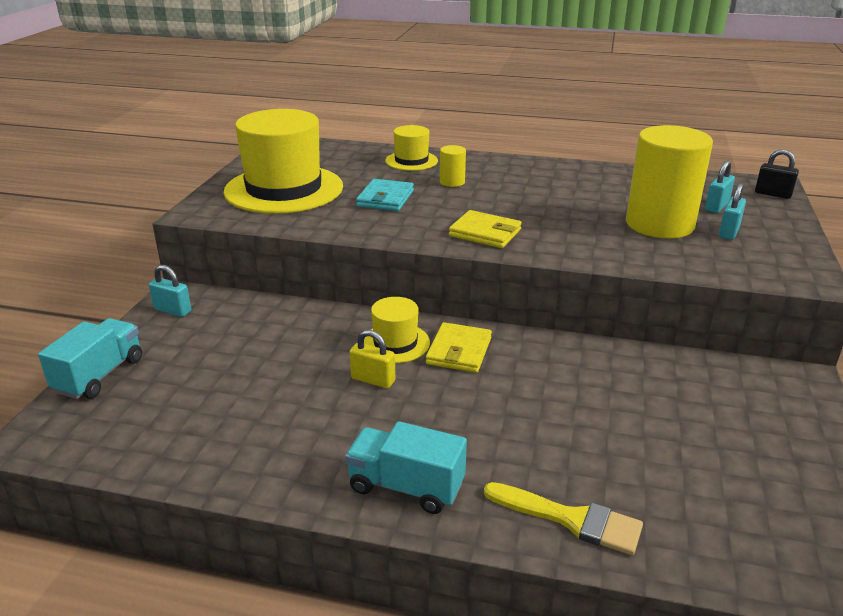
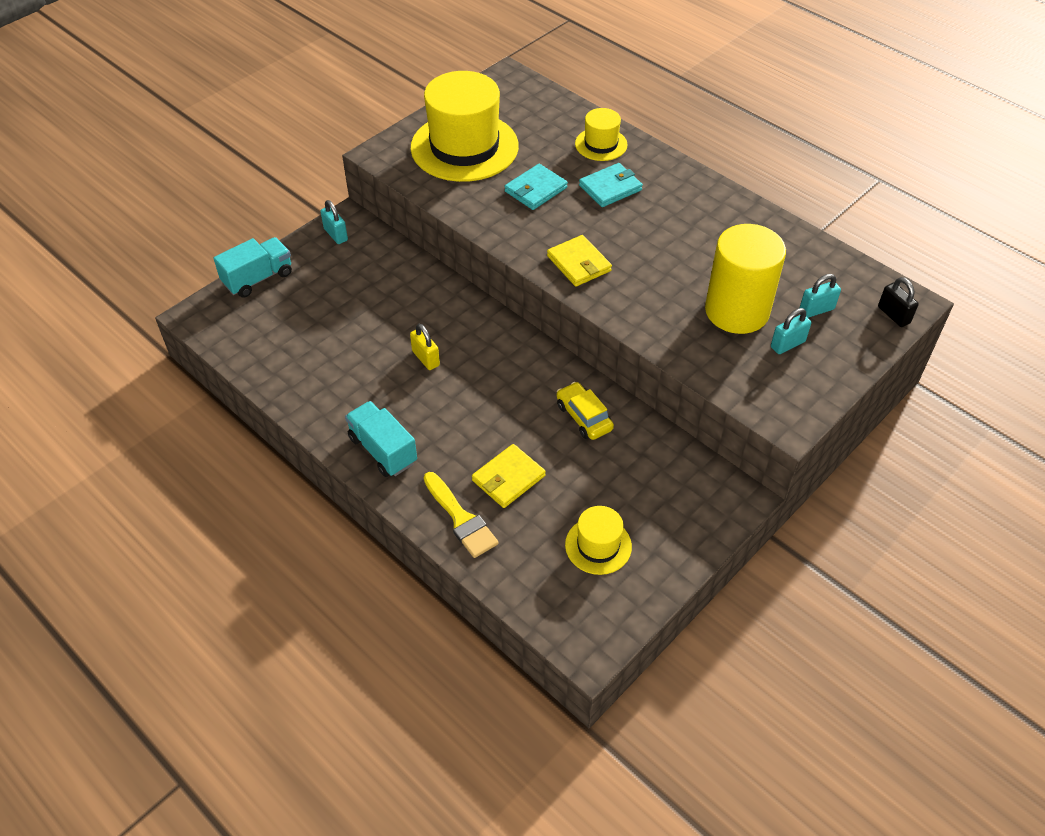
camera: 30 degrees right, 20 degrees up
yellow hat [364,297,430,363] -> yellow hat moved to [565,506,632,575]
yellow wallet [426,322,492,373] -> yellow wallet moved to [472,444,546,508]
yellow cylinder [440,145,466,187] -> turquoise wallet [579,163,643,207]
none -> yellow car [557,382,614,440]

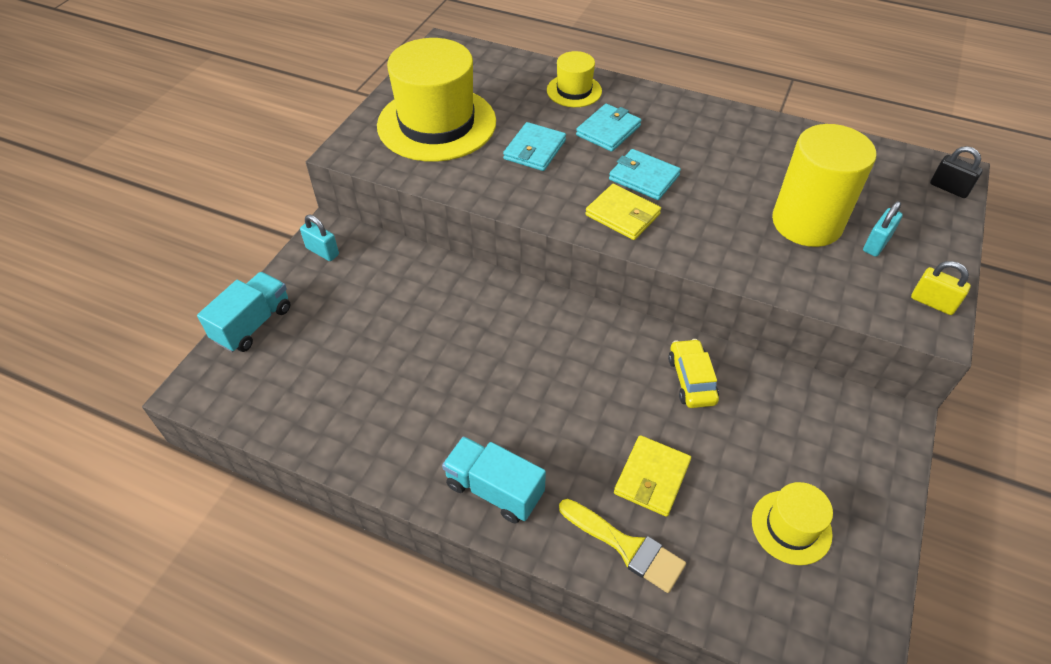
camera: 20 degrees left, 0 degrees up
yellow padlock [410,324,440,370] -> yellow padlock moved to [911,261,971,315]
yellow car [557,382,614,440] -> yellow car turned 45 degrees clockwise [668,339,719,408]
turquoise padlock [800,274,841,318] -> none
none -> turquoise wallet [609,149,681,200]

